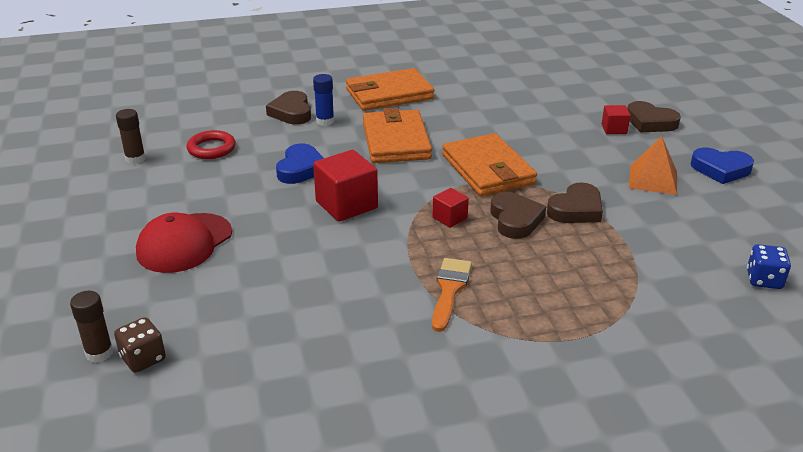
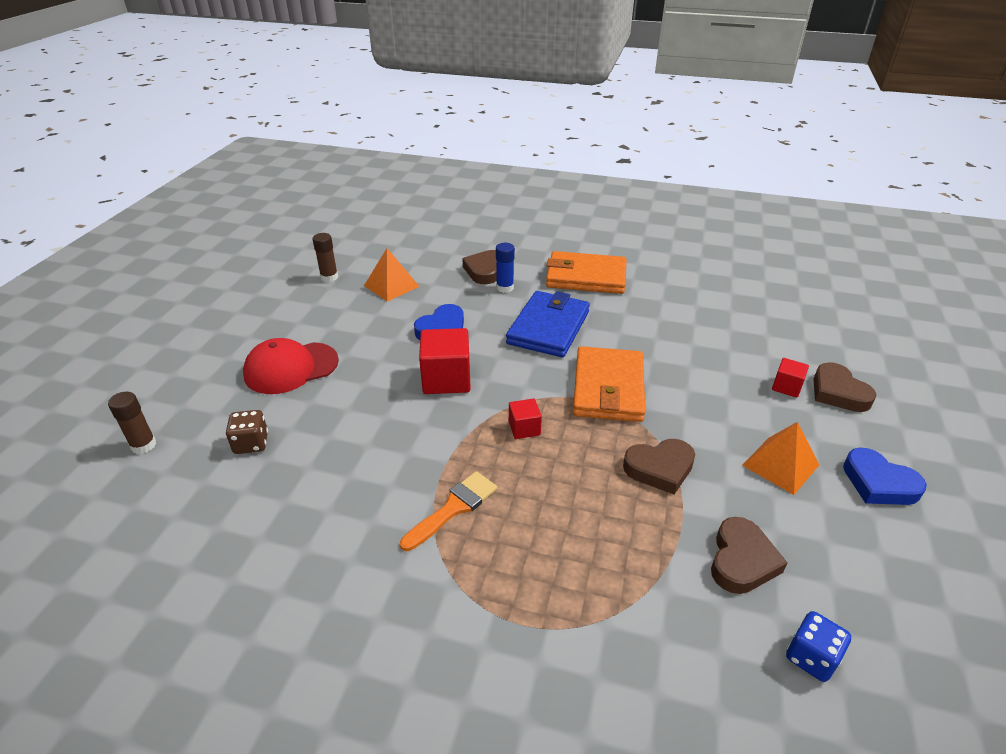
camera: 30 degrees right, 5 degrees up
brown dice [114,317,166,373] -> brown dice moved to [226,410,268,454]
red ring [187,130,236,159] -> orange pyramid [364,248,420,301]
orange wallet [363,107,432,163] -> blue wallet [506,291,590,357]
brown heart [490,192,546,239] -> brown heart moved to [711,517,787,594]

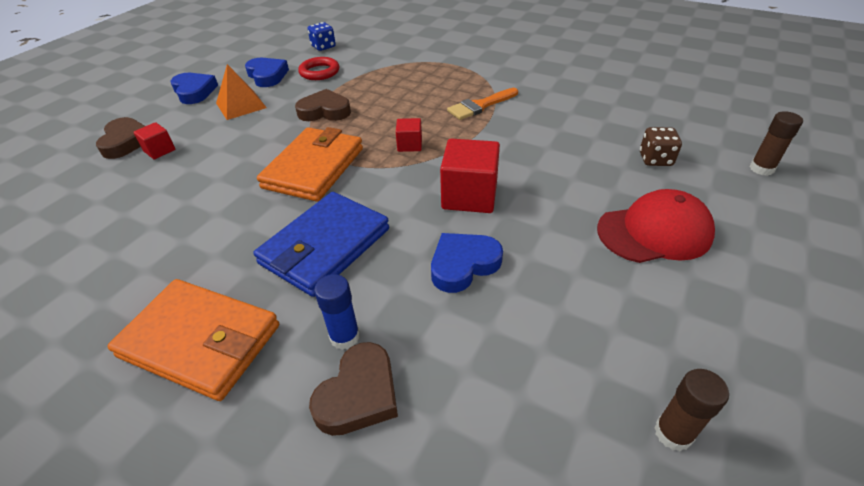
camera: 165 degrees left, 5 degrees up
orange pyramid [364,248,420,301] -> none
brown heart [711,517,787,594] -> red ring [298,57,339,80]
none -> blue heart [245,58,289,87]

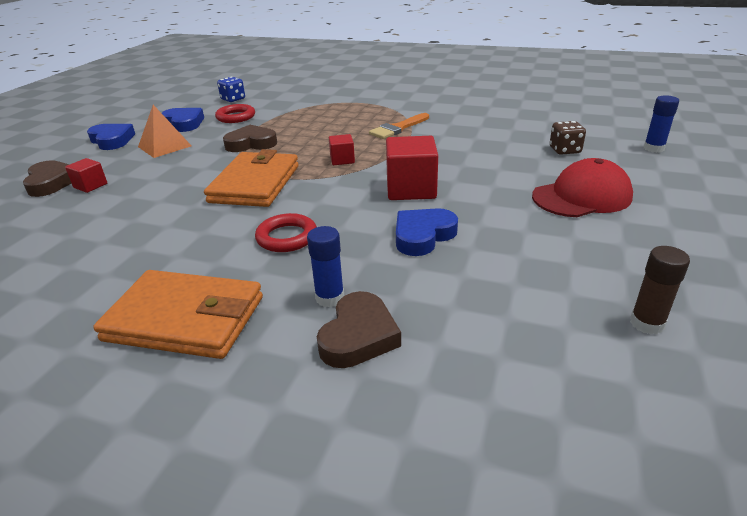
camera: 10 degrees left, 10 degrees down
blue wallet [253,192,389,297] -> red ring [255,213,317,252]
brown glue stick [750,111,803,176] -> blue glue stick [644,95,679,153]

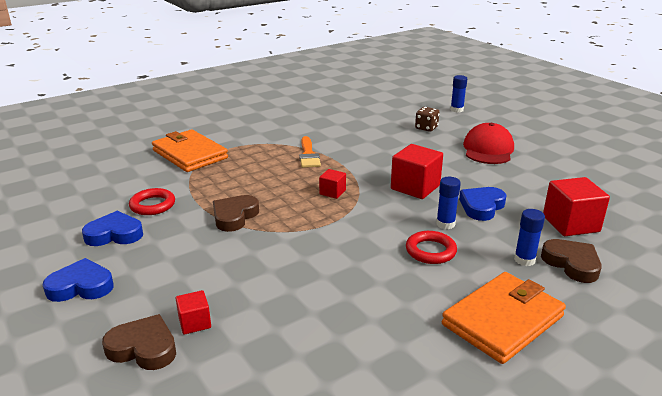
camera: 55 degrees left, 5 degrees down
orange pyramid [138,105,191,158] -> none
orange wallet [204,149,299,207] -> orange wallet moved to [152,129,228,172]
blue dice [217,77,245,102] -> none
blue heart [396,208,458,256] -> blue heart turned 45 degrees clockwise [459,187,507,221]
brown glue stick [630,246,690,335] -> none
none -> blue glue stick [436,177,461,229]
none -> red cube [543,177,610,236]

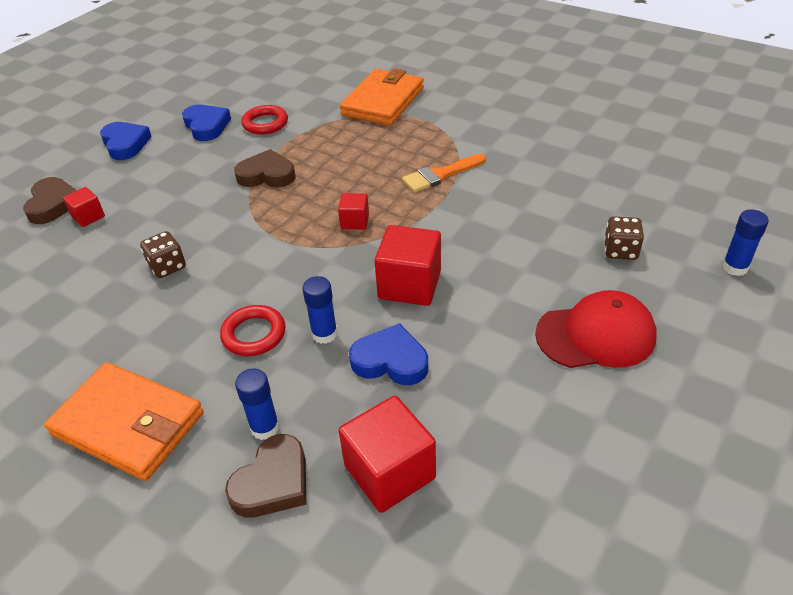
camera: 70 degrees right, 15 degrees up
none -> brown dice [140,231,186,278]

